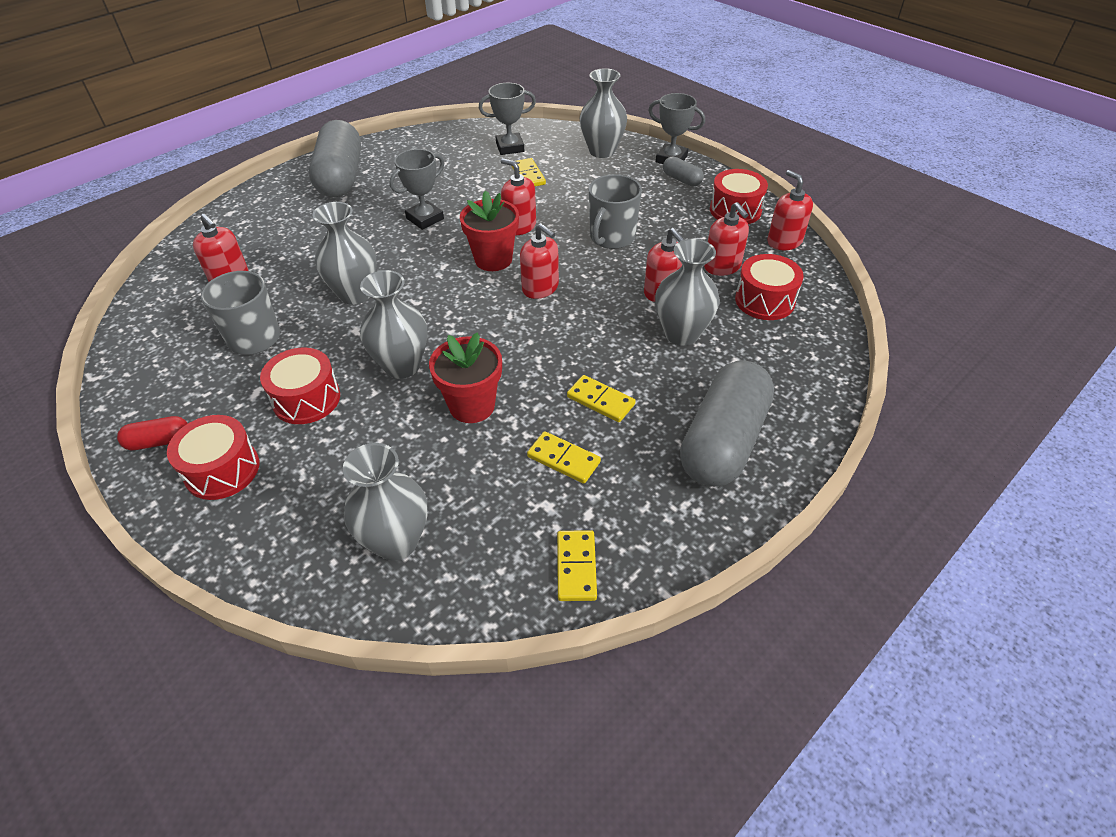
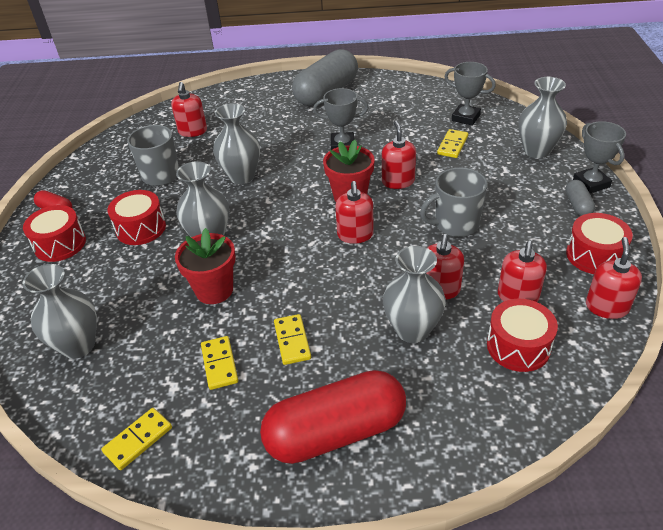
camera: 45 degrees right, 5 degrees down
grey capsule [680,360,774,487] -> red capsule [260,370,406,464]

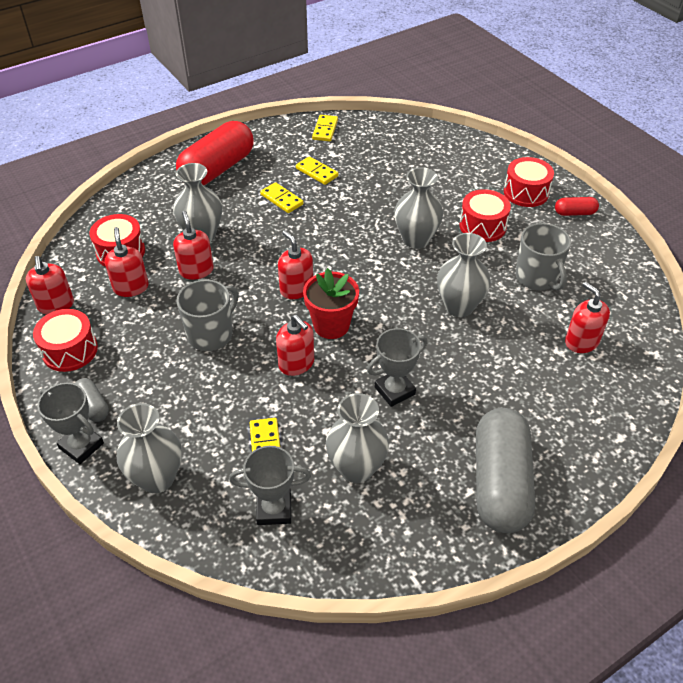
camera: 145 degrees right, 5 degrees up
grey vase [22,264,97,359] -> grey vase moved to [326,393,389,483]
red flower pot [175,228,236,304] -> none

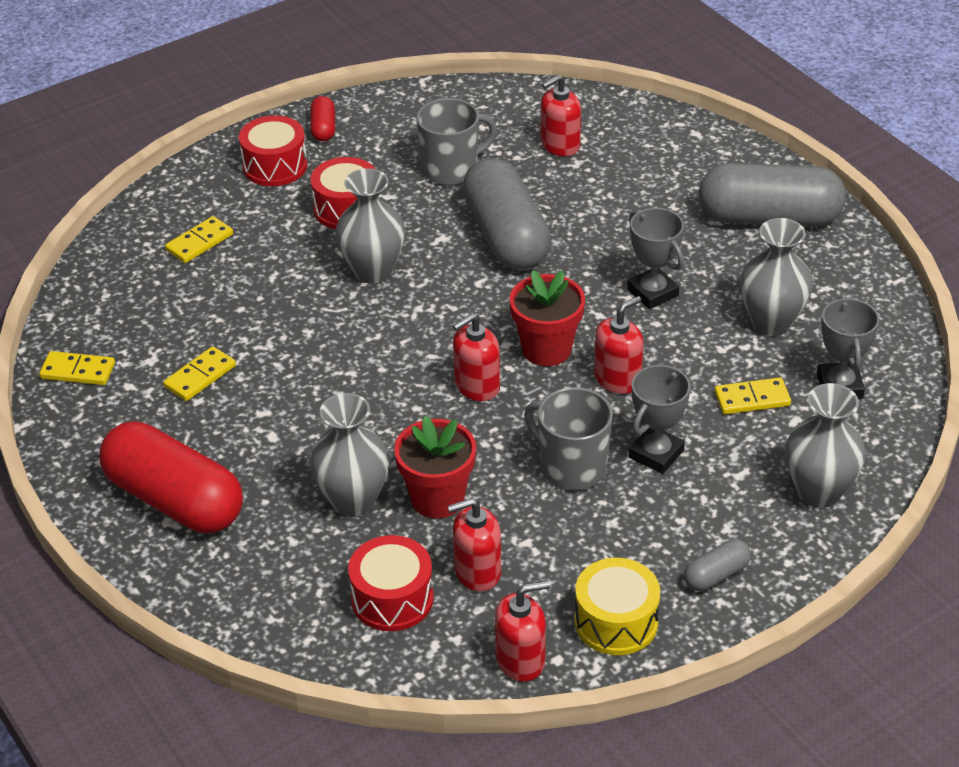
camera: 90 degrees left, 5 degrees down
red drum [33,309,98,372] -> yellow drum [575,558,660,655]
grey trophy [37,383,104,464] -> grey trophy moved to [629,365,690,474]
red soap dispenser [173,211,214,280] -> red flower pot [394,415,476,518]
yellow domino [260,182,303,213] -> yellow domino moved to [165,216,233,263]
grey vase [437,233,491,317] -> grey capsule [463,158,551,270]

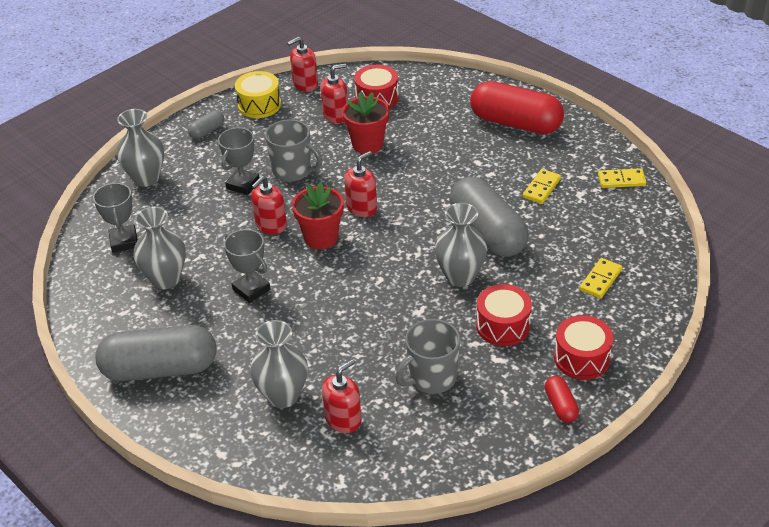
camera: 170 degrees right, 0 degrees up
grey vase [310,393,389,517] -> grey vase moved to [250,320,308,408]
grey capsule [463,158,551,270] -> grey capsule moved to [450,177,529,257]
yellow domino [714,377,791,414] -> none

